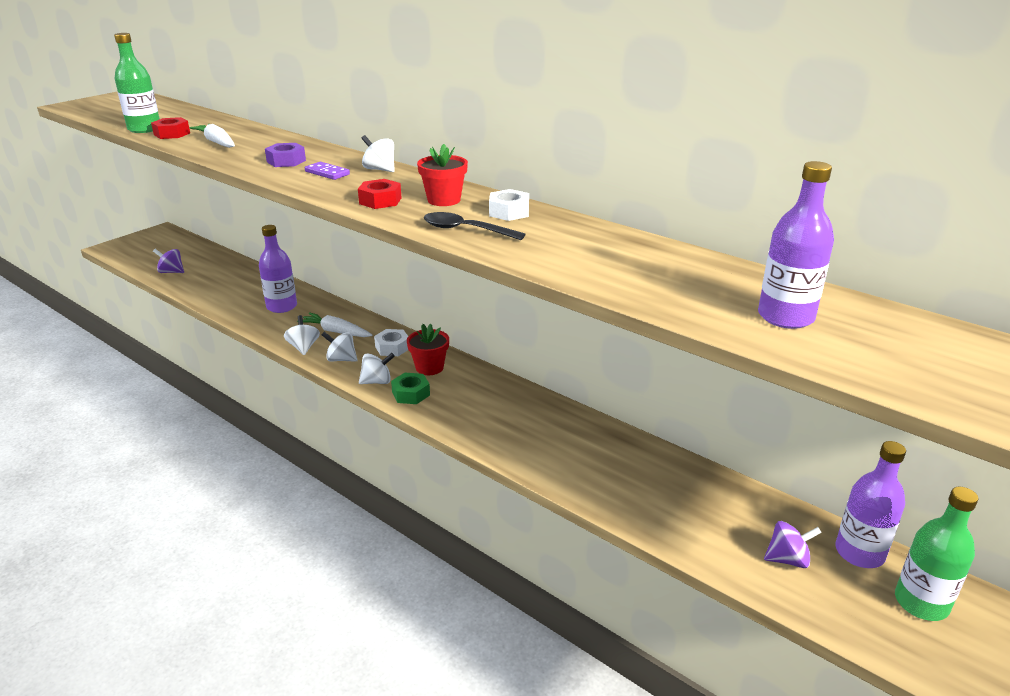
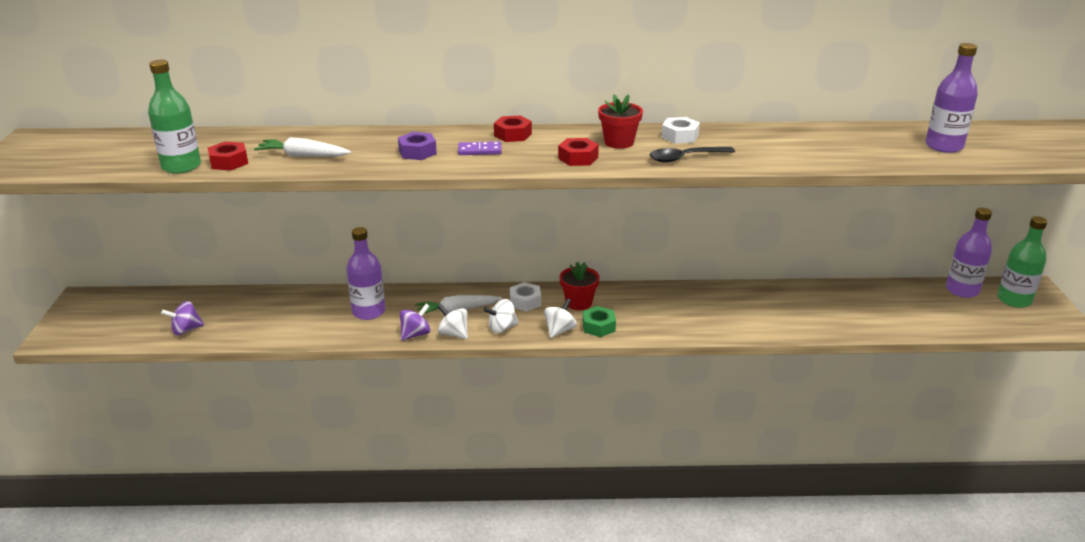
camera: 40 degrees left, 0 degrees up
white spinning top [361,135,395,172] -> red nut [494,116,532,142]
purple spinning top [764,521,822,568] -> purple spinning top moved to [400,304,431,341]

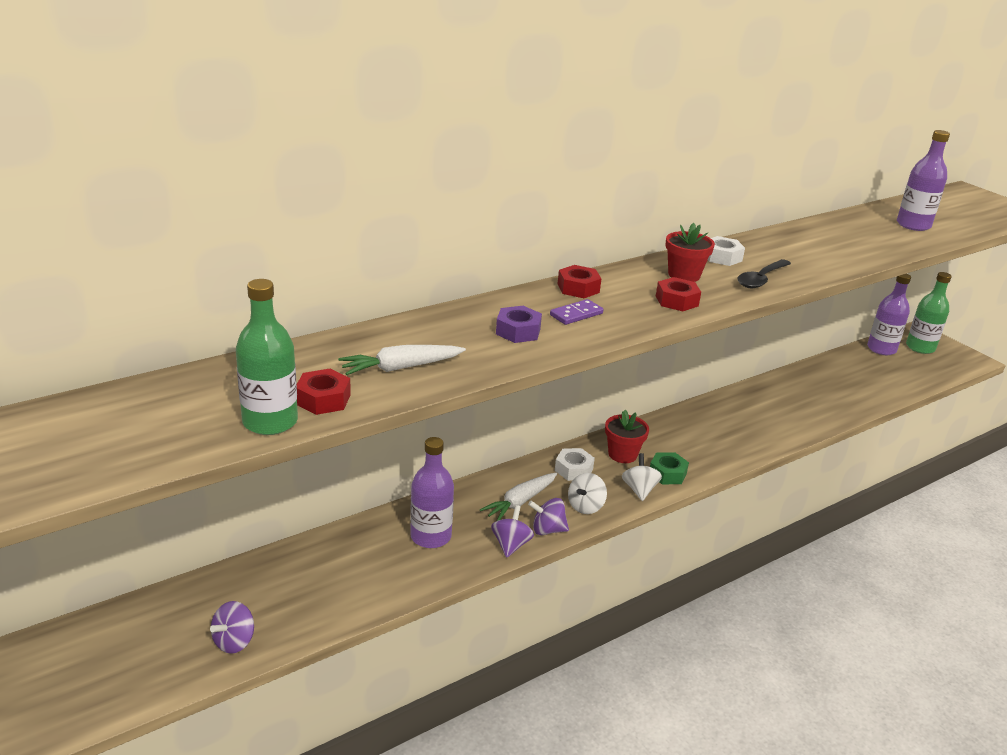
camera: 35 degrees left, 0 degrees up
white spinning top [437,304,468,339] -> purple spinning top [528,498,569,535]

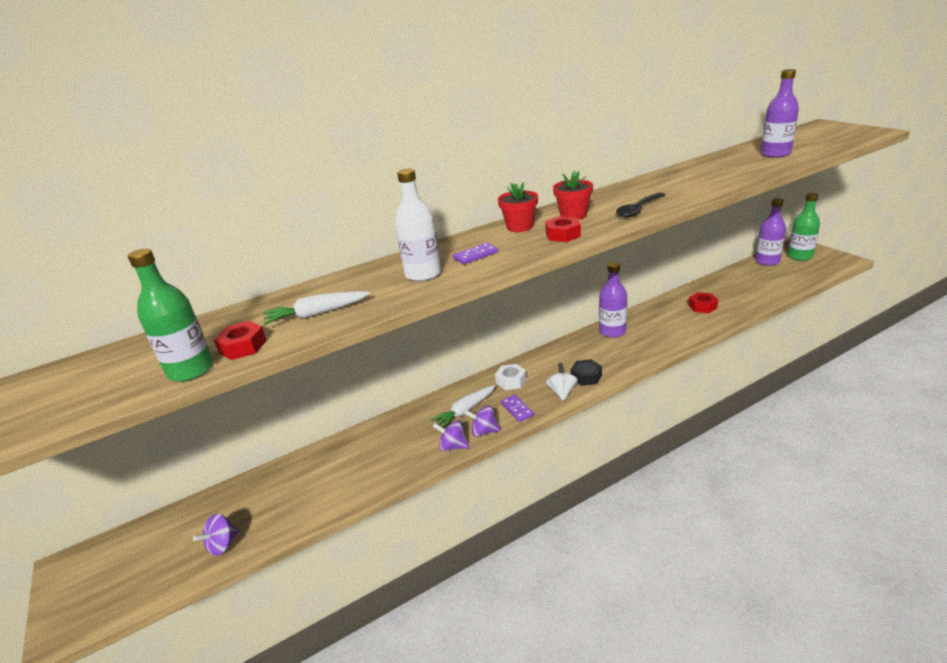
camera: 10 degrees right, 0 degrees up
purple bottle [410,437,454,548] -> purple bottle moved to [599,262,627,338]
purple spinning top [491,505,534,558] -> purple spinning top turned 90 degrees counterclockwise [432,420,469,451]
purple nut [496,306,542,343] -> white bottle [395,169,441,282]
red nut [558,265,602,298] -> red nut moved to [688,292,718,313]
white spinning top [568,473,607,514] -> purple domino [501,395,534,422]
red flower pot [605,410,649,463] -> red flower pot moved to [498,182,538,232]
green nut [650,452,689,484] -> black nut [571,359,602,386]
white nut [708,236,745,266] -> none

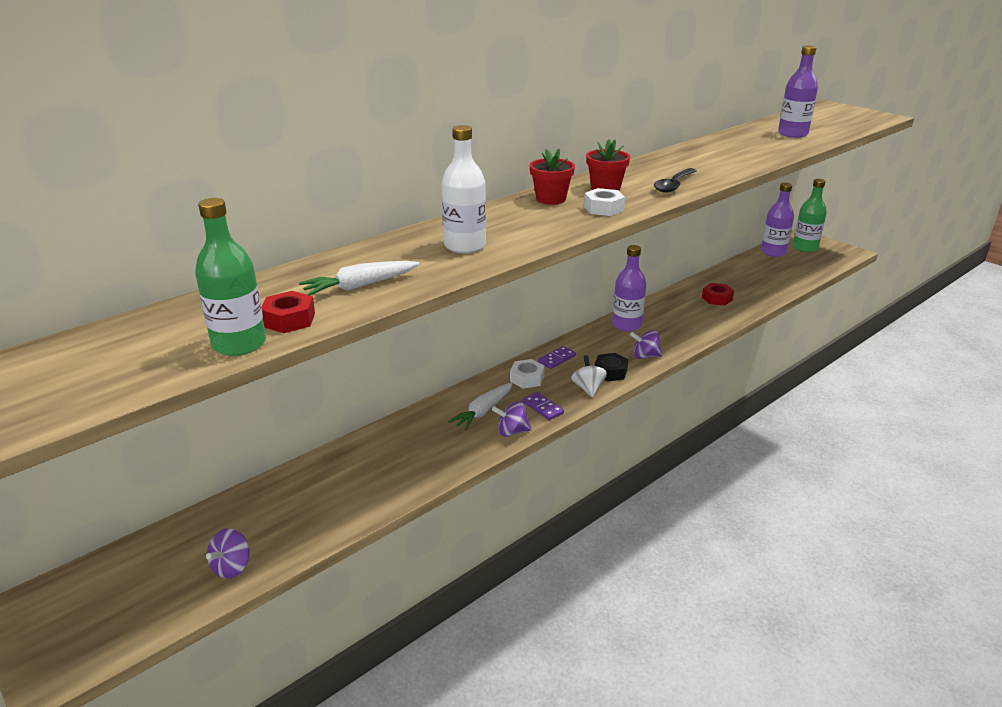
camera: 15 degrees left, 0 degrees up
purple spinning top [432,420,469,451] -> purple spinning top moved to [630,330,662,359]
purple domino [453,243,498,264] -> purple domino moved to [538,346,576,369]
red nut [545,216,581,242] -> white nut [584,188,625,216]

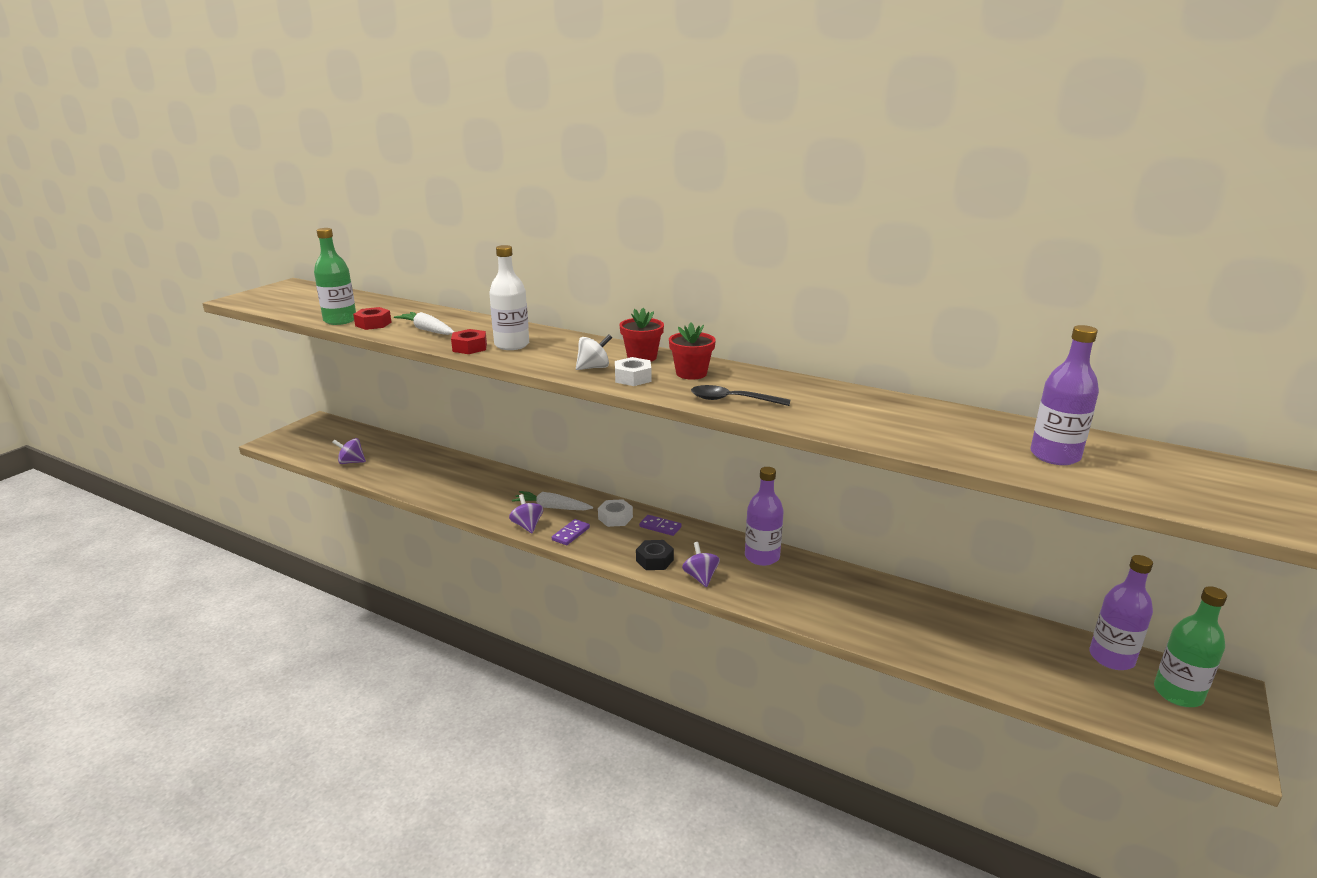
camera: 70 degrees right, 5 degrees down
white spinning top [571,355,607,397] -> white spinning top moved to [576,335,612,370]
red nut [702,283,734,306] -> red nut moved to [451,329,487,354]

